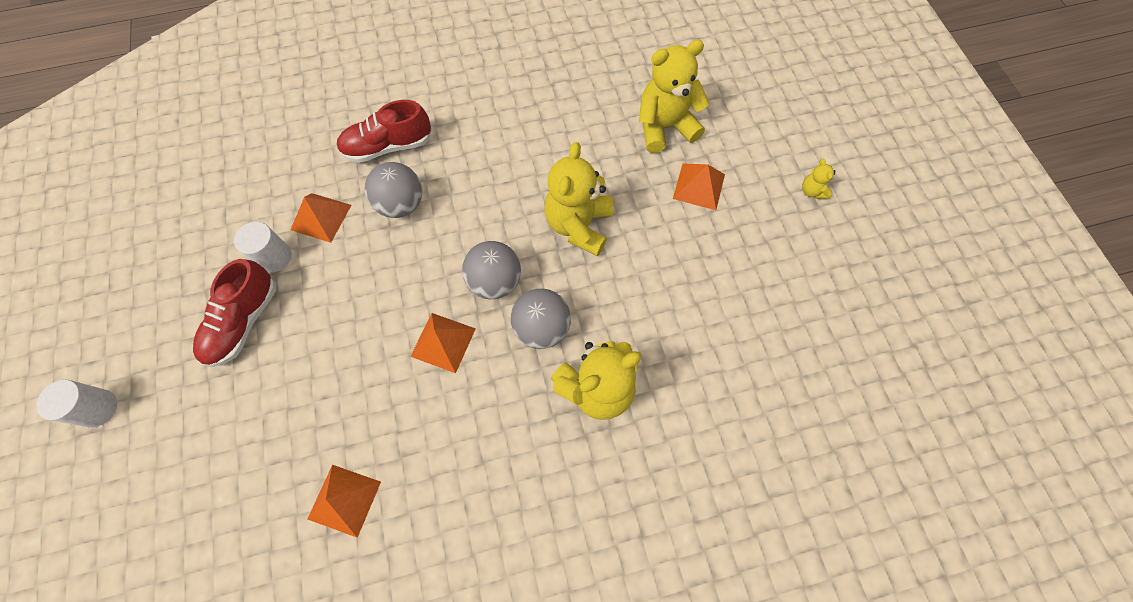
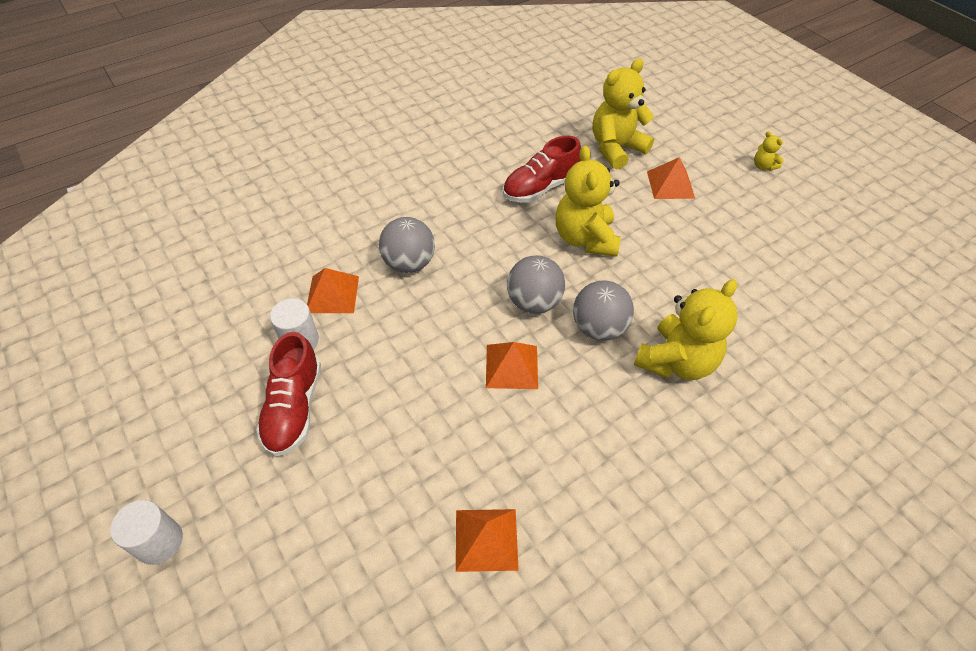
camera: 20 degrees left, 15 degrees down
red shoe [337,100,432,163] -> red shoe moved to [503,136,581,203]

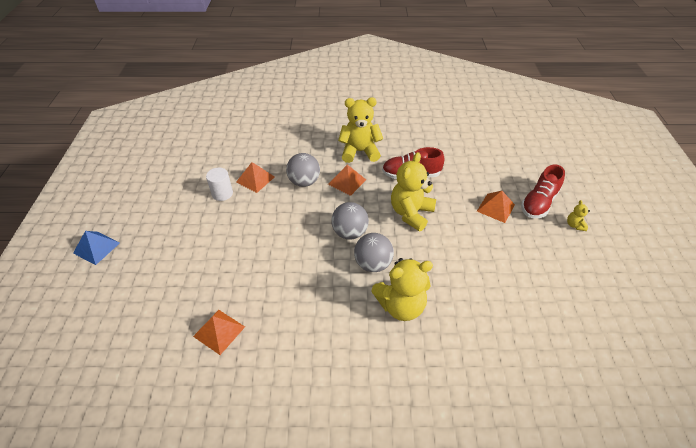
camera: 35 degrees right, 5 degrees down
white cylinder [110,500,183,565] -> blue pyramid [73,231,120,265]
red shoe [256,332,321,457] -> red shoe moved to [521,164,565,218]
orange pyramid [486,342,538,389] -> orange pyramid moved to [328,165,366,196]
yellow teddy bear [593,59,654,170] -> yellow teddy bear moved to [338,97,383,163]

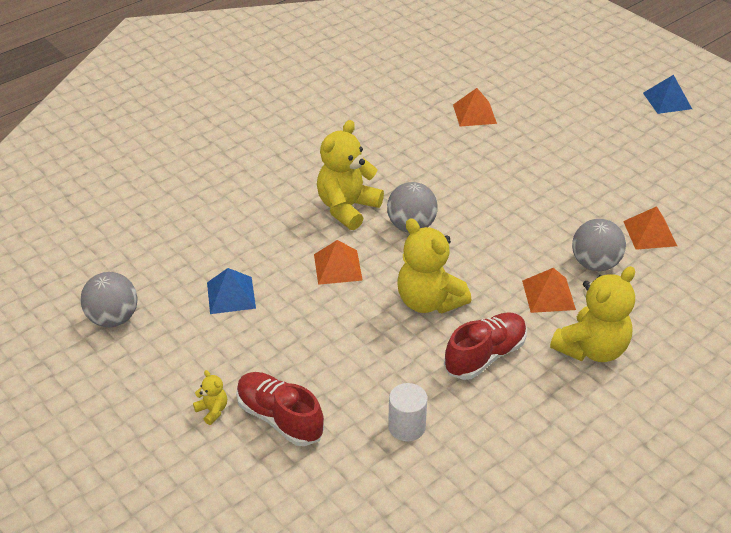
camera: 140 degrees right, 5 degrees down
white cylinder [206,168,233,201] -> white cylinder moved to [388,383,427,442]
grey ball [331,202,369,240] -> grey ball moved to [80,272,138,327]
yellow teddy bear [391,152,436,231] -> yellow teddy bear turned 150 degrees clockwise [398,218,471,313]
orange pyramid [477,191,515,223] -> orange pyramid moved to [314,240,363,285]
red shoe [521,164,565,218] -> red shoe turned 45 degrees counterclockwise [236,372,324,446]
none -> blue pyramid [207,268,256,314]

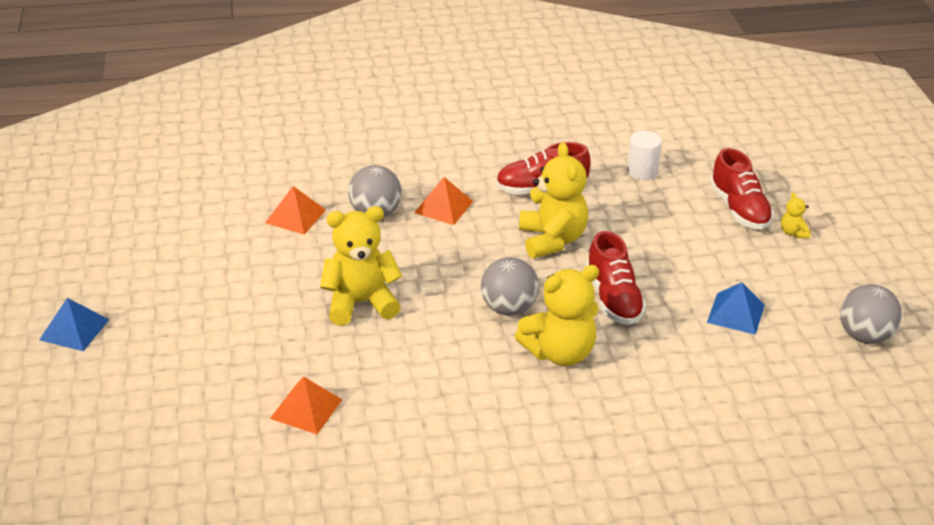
camera: 150 degrees left, 5 degrees down
orange pyramid [314,240,363,285] -> red shoe [586,231,646,325]
yellow teddy bear [550,266,635,362] -> yellow teddy bear moved to [320,206,402,326]

